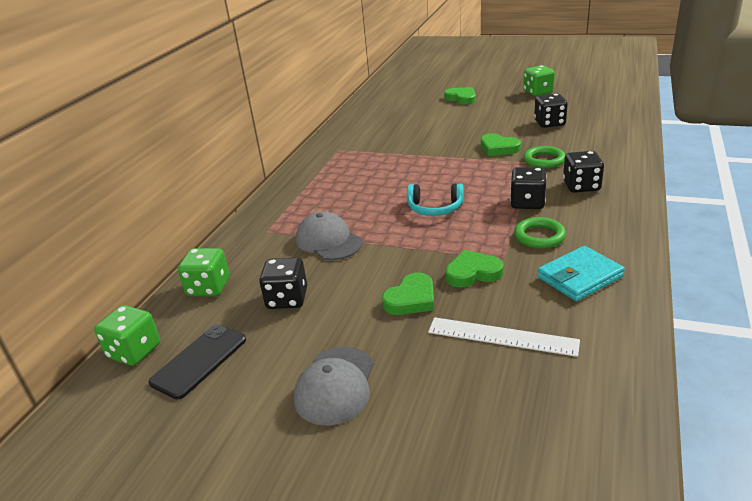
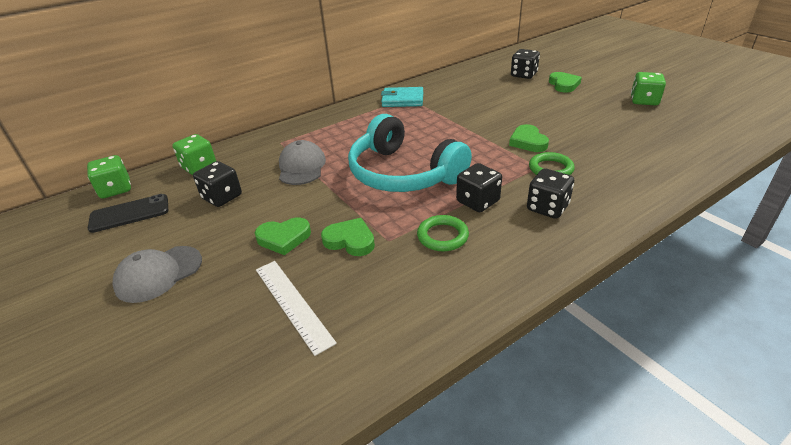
camera: 35 degrees right, 5 degrees up
turquoise headphones [407,183,464,216] -> turquoise headphones [348,114,472,192], size x2.10
black dice [534,94,568,128] -> black dice moved to [511,49,540,79]
turquoise wallet [537,246,625,301] -> turquoise wallet moved to [381,87,423,107]

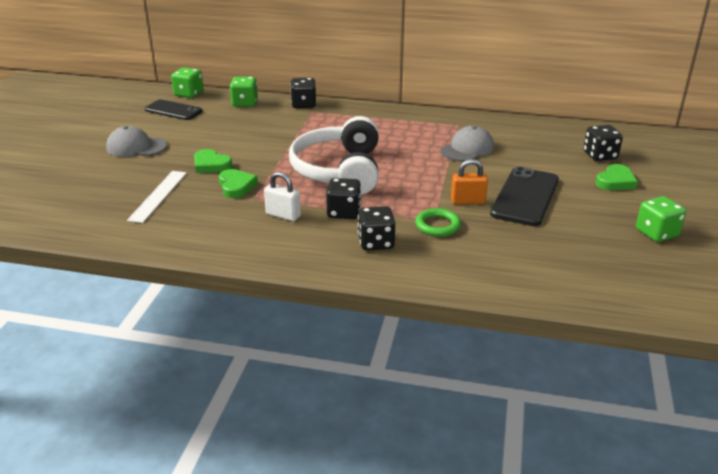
camera: 45 degrees right, 5 degrees down
black dice [193,161,242,207] -> black dice moved to [290,78,316,108]
grey cap [279,140,326,185] -> grey cap moved to [441,126,494,162]
turquoise headphones [348,114,472,192] -> white headphones [289,116,379,195]
turquoise wallet [381,87,423,107] -> none
green ring [417,215,469,251] -> white padlock [264,172,301,221]
green heart [509,124,549,152] -> orange padlock [451,159,488,204]
none -> black phone [490,167,559,226]

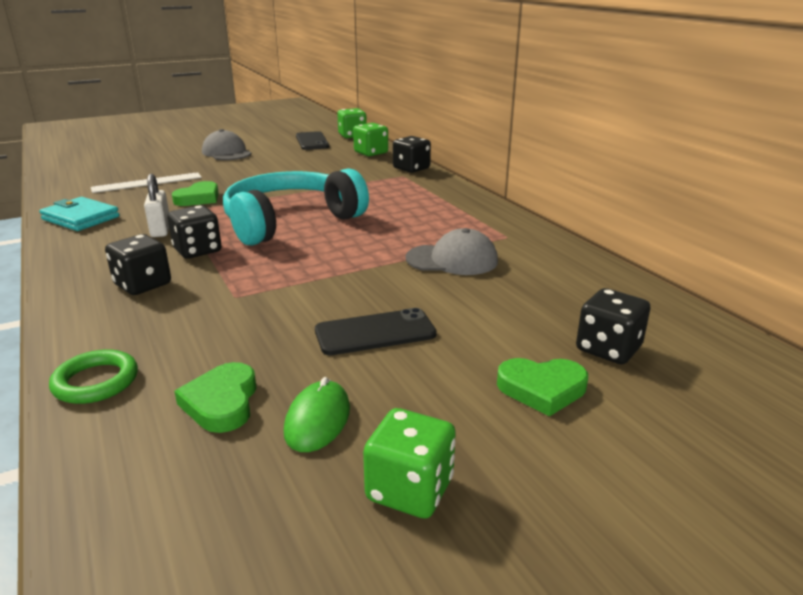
camera: 50 degrees right, 5 degrees down
green heart [194,149,232,173] -> green heart moved to [174,362,257,433]
white headphones [289,116,379,195] -> turquoise headphones [223,168,369,246]
green ring [415,208,461,237] -> green ring moved to [49,349,138,404]
orange padlock [451,159,488,204] -> none
black phone [490,167,559,226] -> black phone [315,308,437,355], size x0.67
none -> turquoise wallet [39,197,120,231]
none -> green mouse [284,377,350,452]

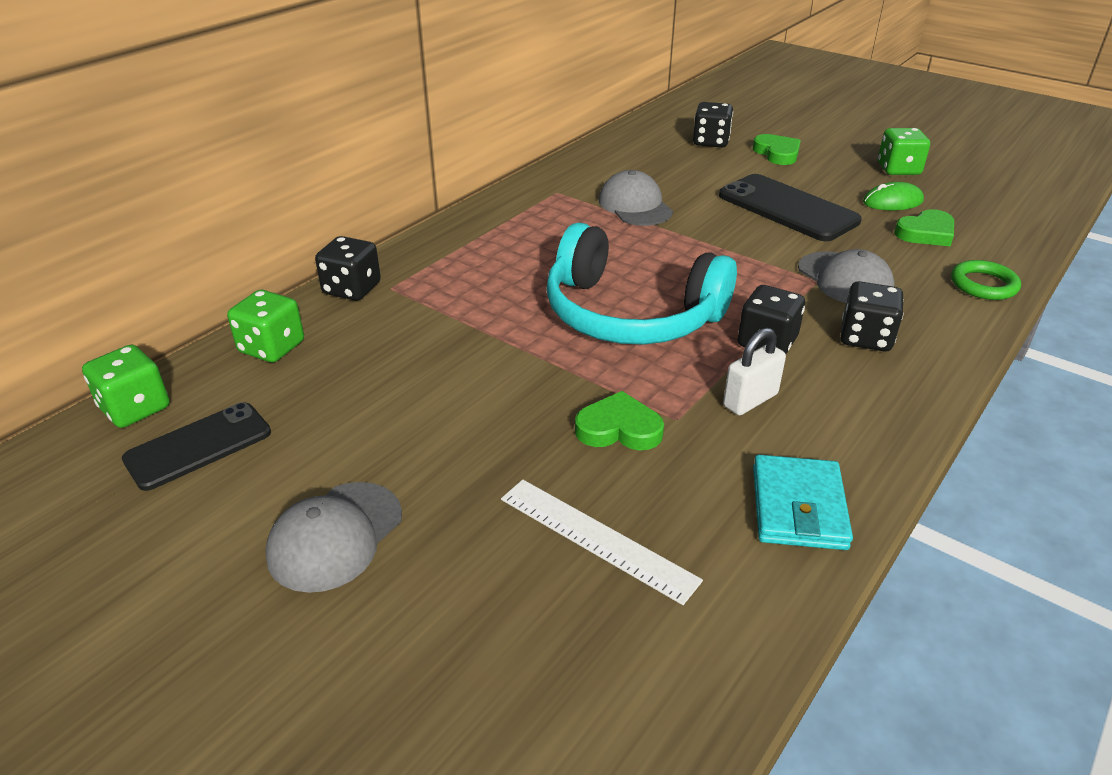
camera: 115 degrees left, 10 degrees up
black phone [315,308,437,355] -> black phone [719,174,862,241], size x1.50
none -> grey cap [798,249,895,303]

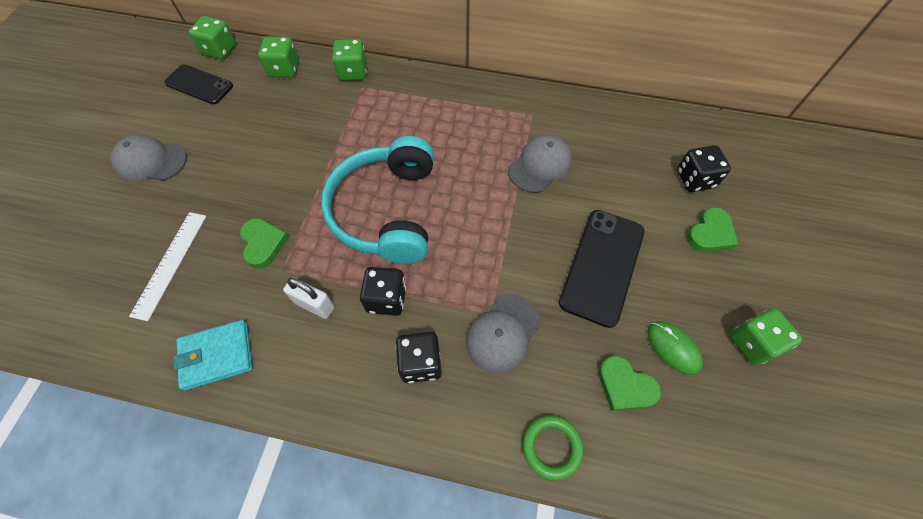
camera: 65 degrees right, 25 degrees up
black dice [315,236,381,301] -> green dice [332,39,367,81]

